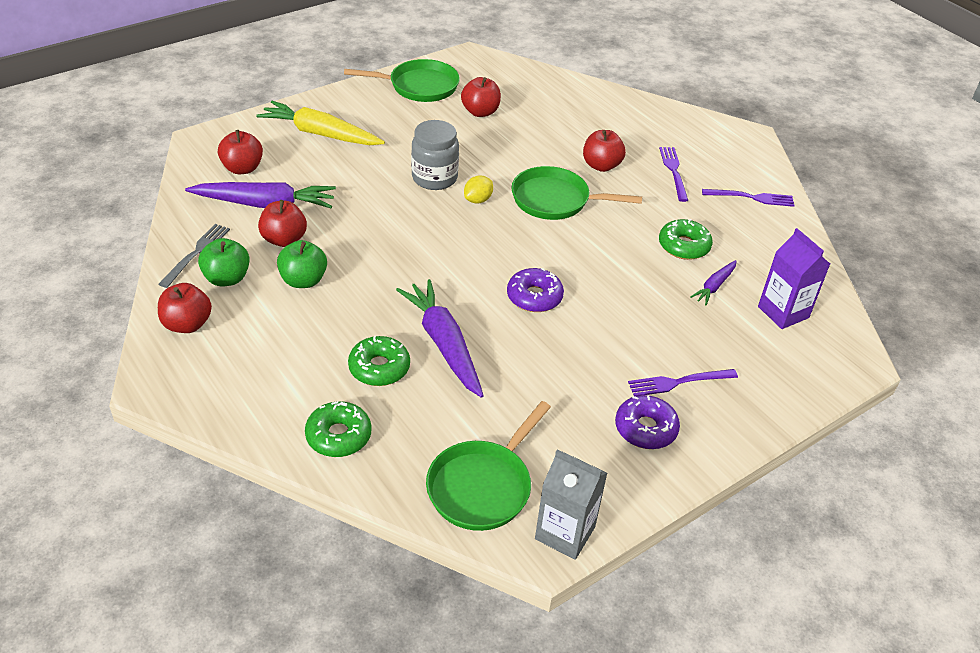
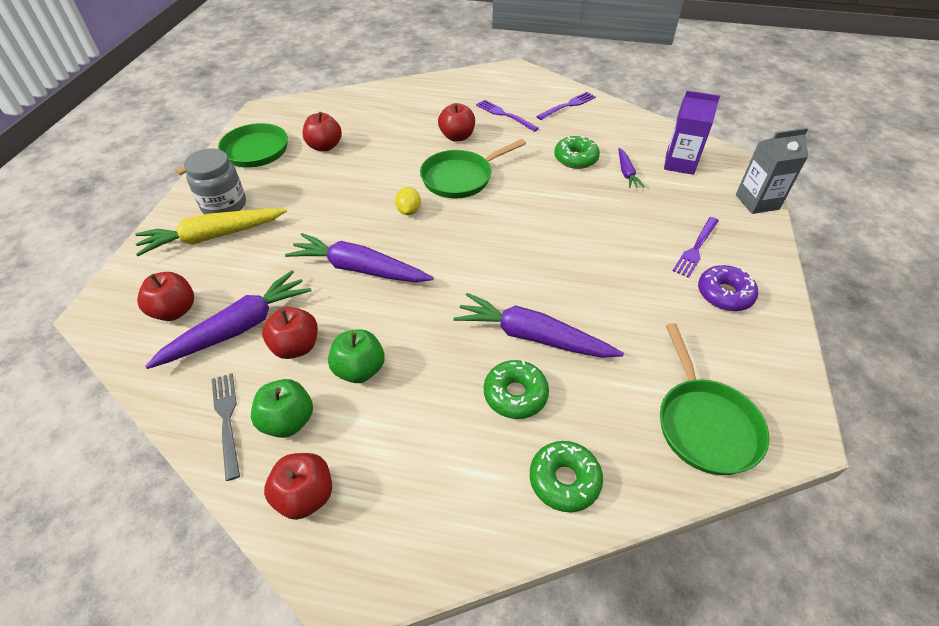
camera: 40 degrees left, 5 degrees up
grey jar [411,120,459,190] -> grey jar moved to [184,148,246,214]
purple donut [507,268,564,312] -> none
grey carton [535,449,607,560] -> grey carton moved to [736,128,808,214]
none -> purple carrot [285,233,434,282]

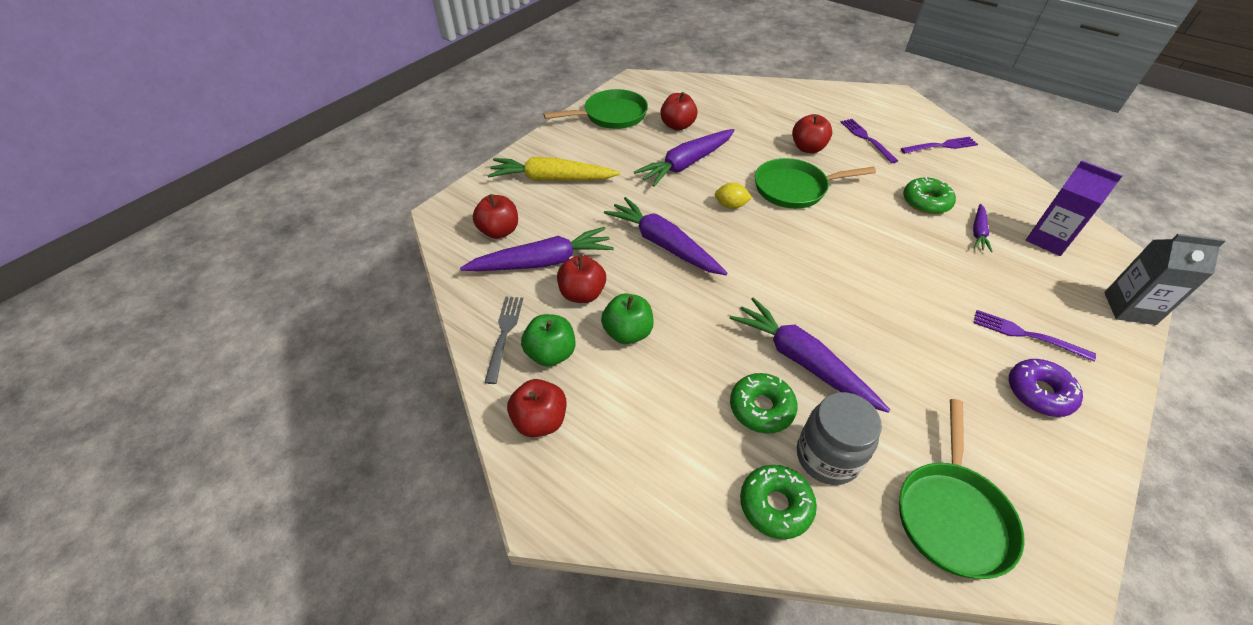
camera: 25 degrees right, 0 degrees up
grey jar [184,148,246,214] -> grey jar moved to [797,392,882,485]
yellow lemon [395,187,421,215] -> yellow lemon turned 75 degrees clockwise [715,182,752,209]
purple fork [673,217,719,278] -> purple fork turned 60 degrees clockwise [974,310,1096,362]
none -> purple carrot [634,129,735,187]

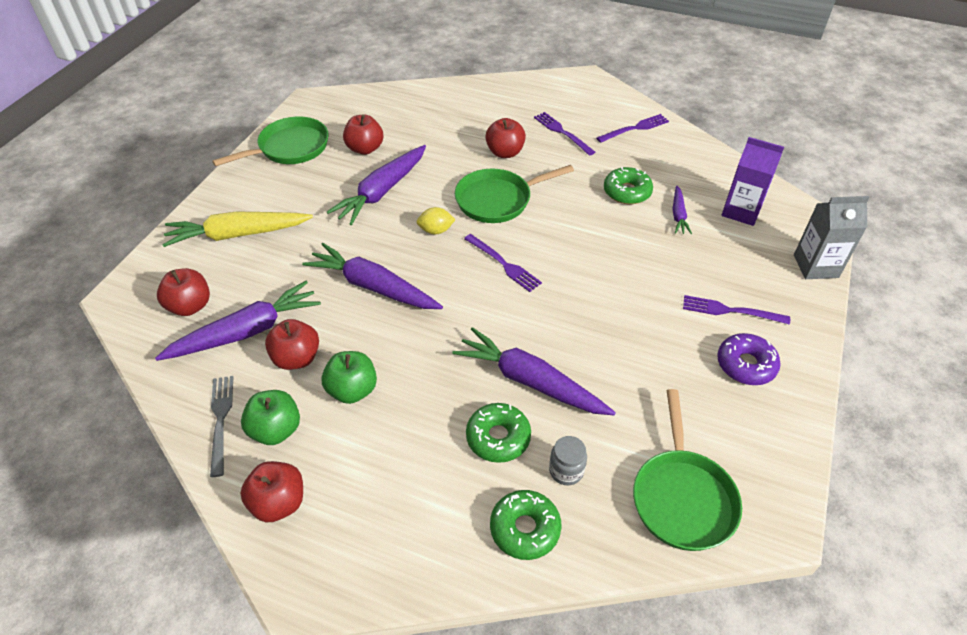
camera: 15 degrees left, 0 degrees up
grey jar [797,392,882,485] -> grey jar [549,436,587,485], size x0.57
none -> purple fork [464,234,542,292]

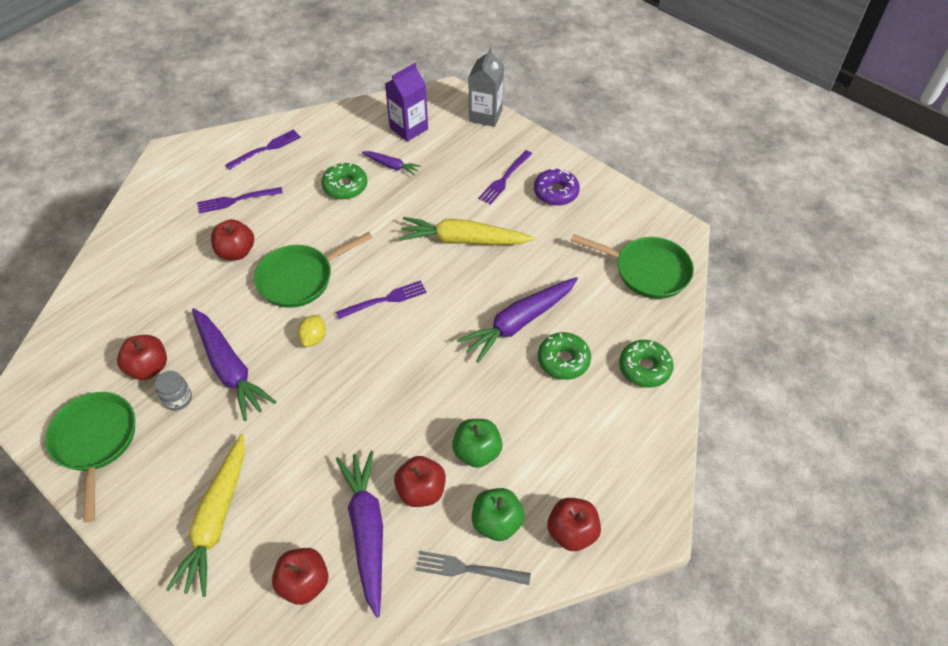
camera: 70 degrees left, 5 degrees up
purple carrot [302,243,443,309] -> none
green pan [455,165,574,223] -> green pan turned 60 degrees clockwise [254,232,373,308]
grey jar [549,436,587,485] -> grey jar moved to [155,371,192,411]
purple fork [596,114,669,143] -> purple fork turned 60 degrees clockwise [225,129,301,170]
none -> yellow carrot [399,217,535,245]

